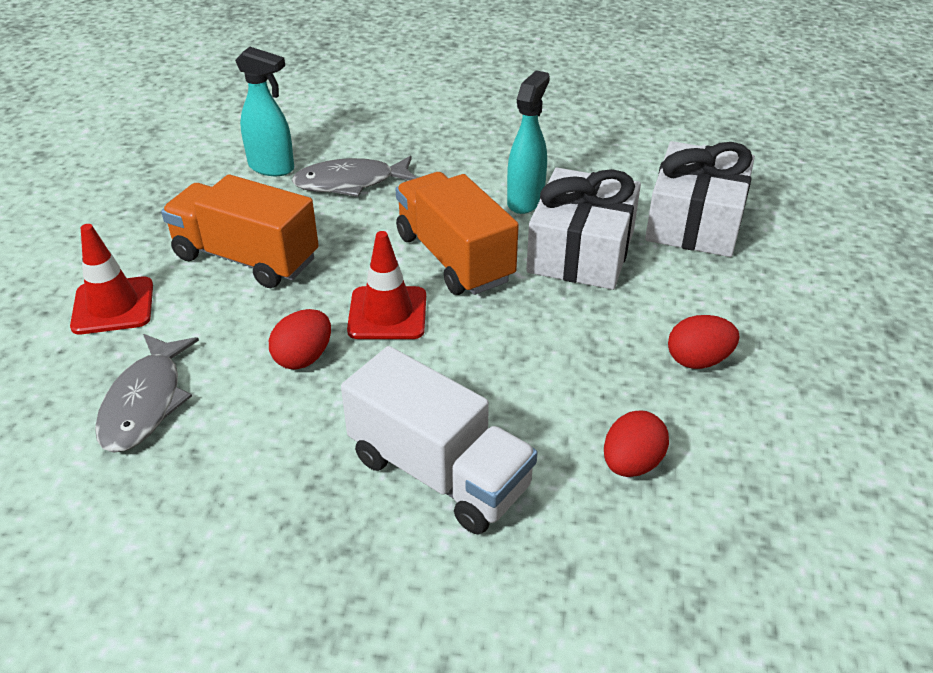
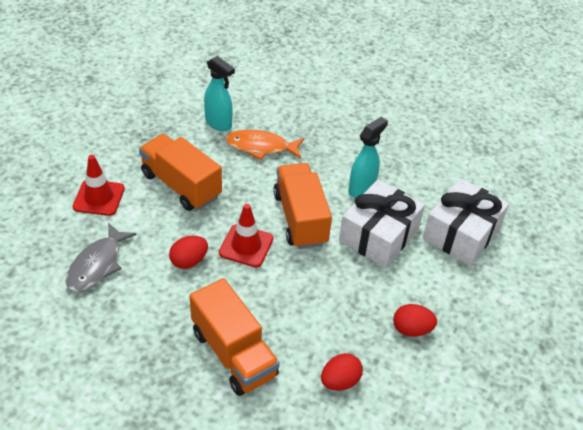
camera: 15 degrees right, 5 degrees up
grey fish [291,156,417,197] -> orange fish [225,130,304,160]
white truck [341,346,538,534] -> orange truck [189,278,280,396]

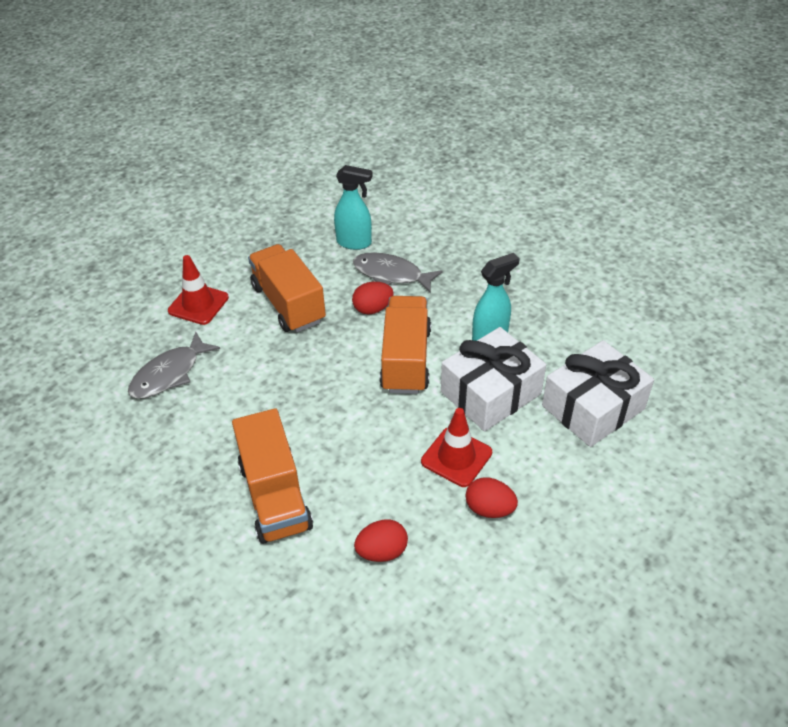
camera: 20 degrees right, 0 degrees up
red egg [169,236,208,269] -> red egg moved to [352,282,394,314]
turquoise spray bottle [204,56,235,131] -> turquoise spray bottle turned 45 degrees counterclockwise [334,165,373,250]
red traffic cone [219,204,274,267] -> red traffic cone moved to [421,408,492,487]
orange fish [225,130,304,160] -> grey fish [353,252,443,293]

